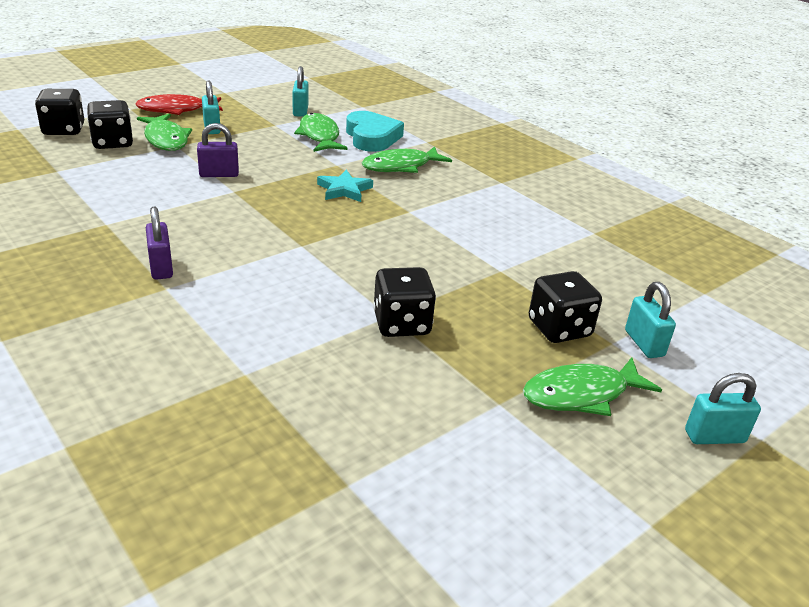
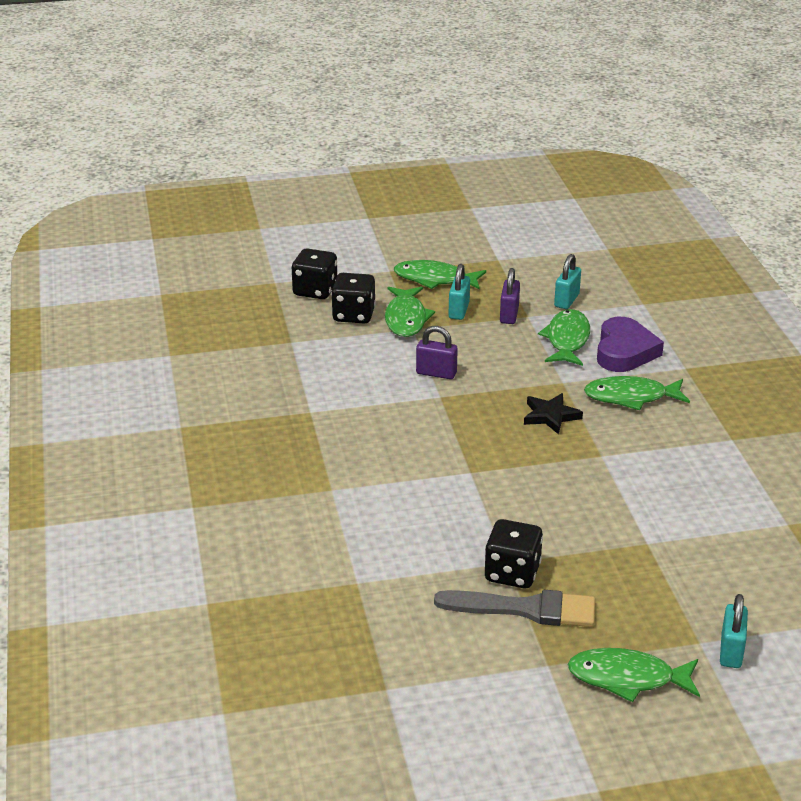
camera: 30 degrees right, 0 degrees up
red fish [135,94,223,115] -> green fish [394,260,486,290]
purple padlock [146,207,173,280] -> purple padlock moved to [500,268,520,324]
turquoise star [317,170,373,202] -> black star [524,393,583,434]
turquoise heart [346,111,404,152] -> purple heart [597,317,664,372]
black dice [529,271,602,343] -> none
turquoise padlock [685,373,761,444] -> none
none -> grey brush [434,590,595,627]

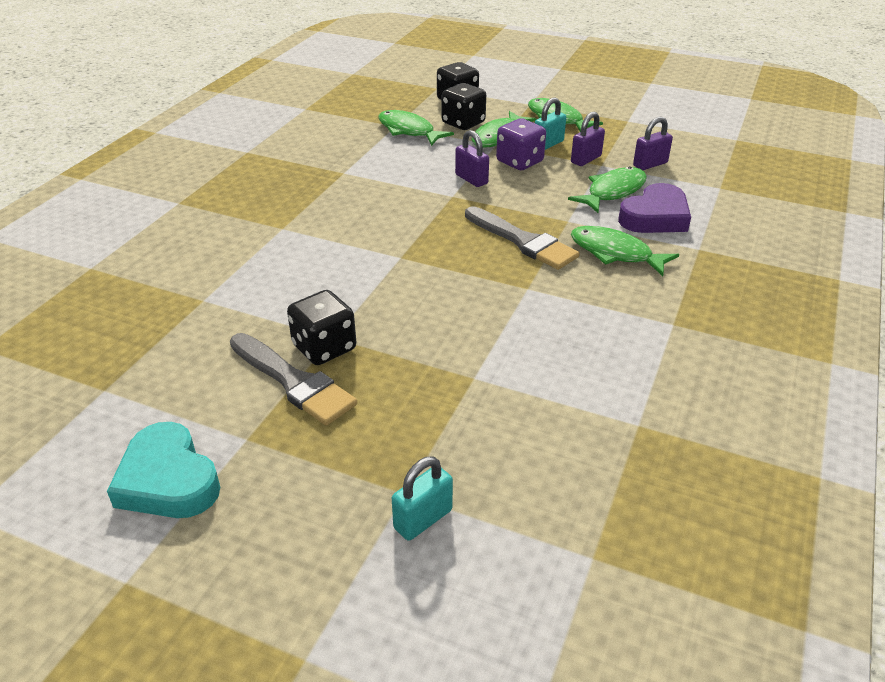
camera: 35 degrees right, 5 degrees up
black star [524,393,583,434] -> grey brush [465,206,580,270]
turquoise padlock [554,254,581,309] -> purple padlock [633,117,673,170]
green fish [567,648,700,702] -> green fish moved to [378,110,454,146]
none -> turquoise heart [107,422,220,518]
none -> purple dice [496,118,546,170]

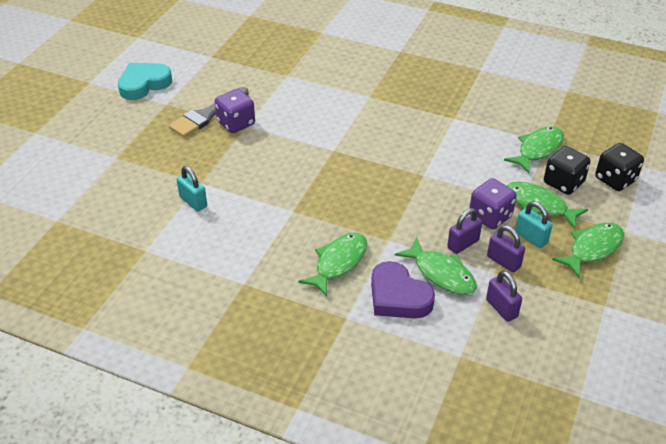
camera: 90 degrees right, 5 degrees up
black dice [287,290,356,365] -> purple dice [215,89,255,133]
turquoise padlock [392,456,453,541] -> turquoise padlock moved to [177,166,207,212]
purple padlock [455,130,489,187] -> purple padlock moved to [447,208,482,254]
grey brush [465,206,580,270] -> none

